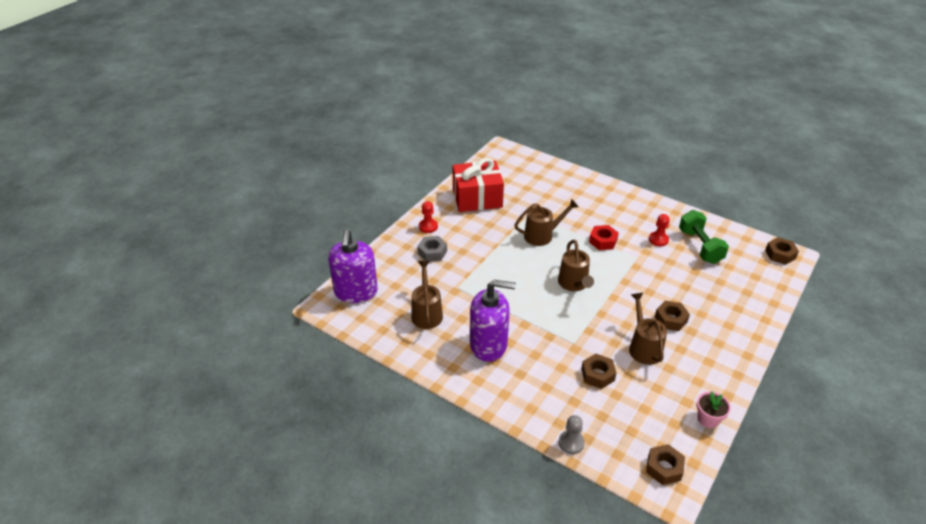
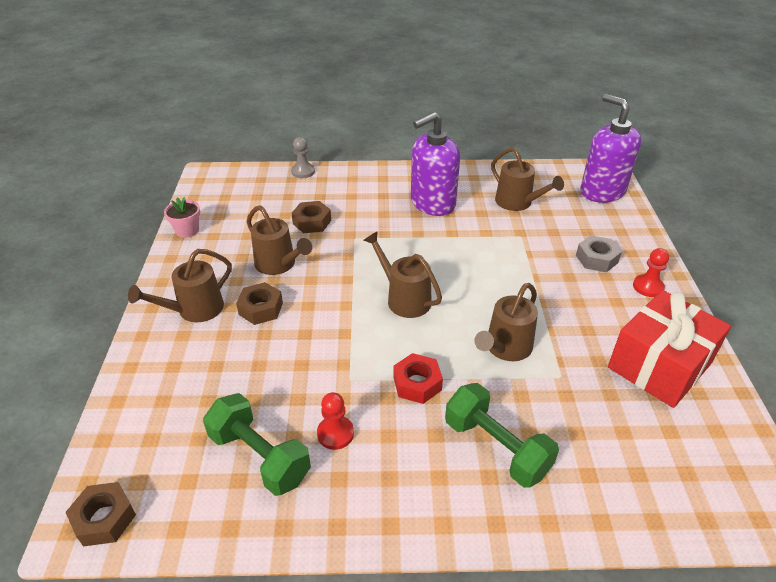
camera: 145 degrees right, 0 degrees up
brown nut [646,444,685,485] -> none
none -> brown watering can [128,249,232,322]
none -> green dumbbell [445,383,559,488]

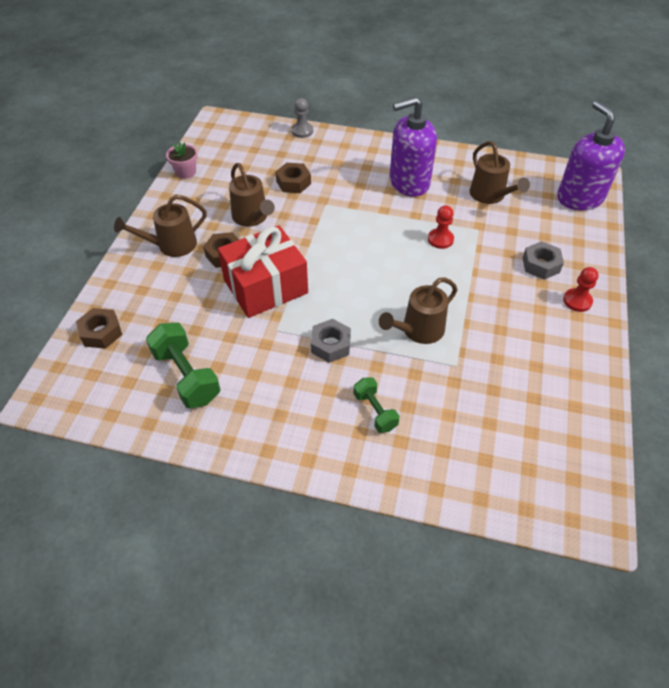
camera: 15 degrees right, 10 degrees up
brown nut [65,482,136,547] -> brown nut moved to [76,308,122,349]
red pawn [317,392,354,450] -> red pawn moved to [428,205,454,249]
brown watering can [364,231,442,318] -> none
red nut [393,353,443,404] -> grey nut [311,319,351,363]
green dumbbell [445,383,559,488] -> green dumbbell [353,377,400,433], size x0.60
red gift [608,290,731,408] -> red gift moved to [218,225,308,318]

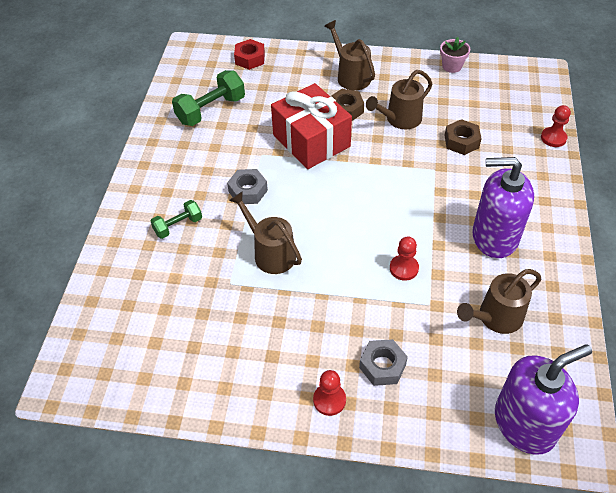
camera: 85 degrees right, 0 degrees up
brown nut [76,308,122,349] -> red nut [234,39,265,70]
grey pawn [291,98,313,138] -> red pawn [541,105,571,147]
purple soap dispenser [390,97,437,197] -> purple soap dispenser turned 60 degrees counterclockwise [472,157,534,258]

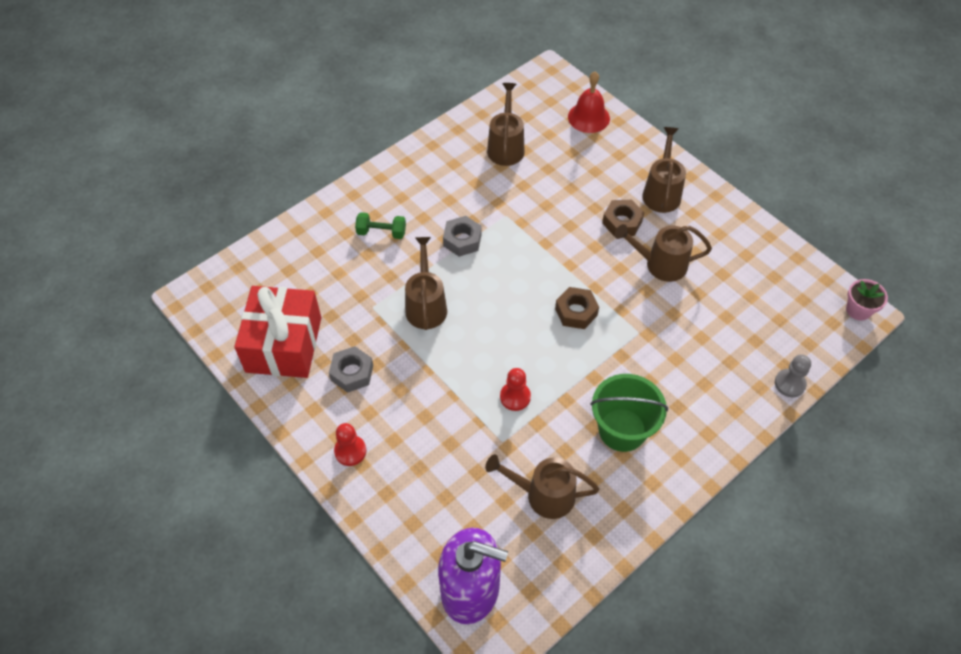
camera: 40 degrees right, 5 degrees up
green dumbbell [172,70,245,126] -> brown watering can [487,83,525,166]
red nut [234,39,265,70] -> red bell [568,72,610,133]
red gift [271,83,352,169] -> red gift moved to [234,286,321,378]
grey nut [359,339,408,386] -> grey nut moved to [329,346,373,393]
pink flower pot [440,37,470,73] -> pink flower pot moved to [846,279,888,321]
brown nut [444,119,482,155] -> brown nut moved to [555,287,599,329]
purple soap dispenser [472,157,534,258] -> green bucket [590,374,668,452]
red pawn [541,105,571,147] -> grey pawn [775,354,811,397]

